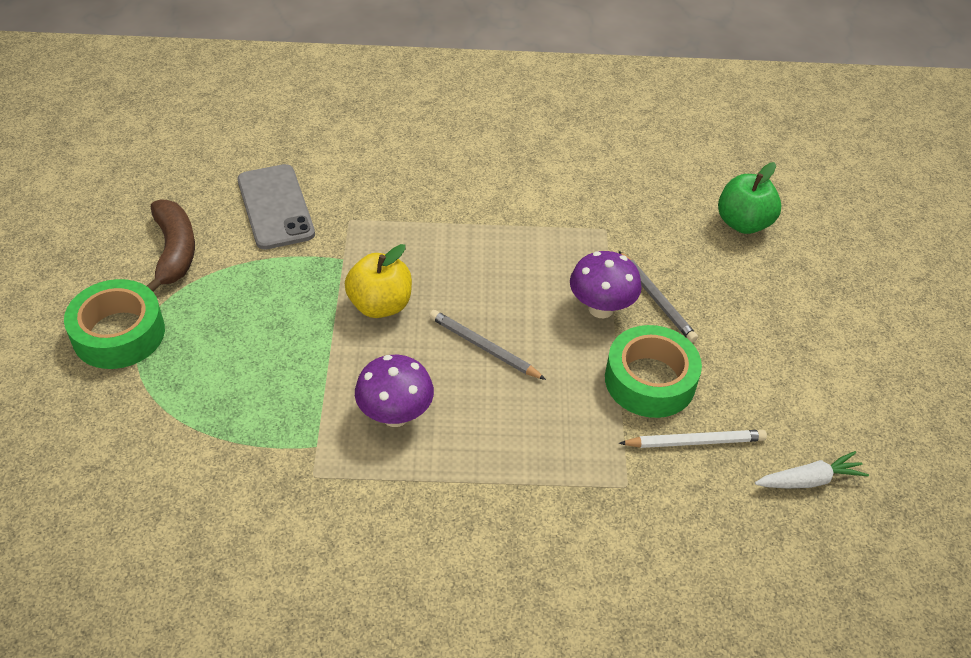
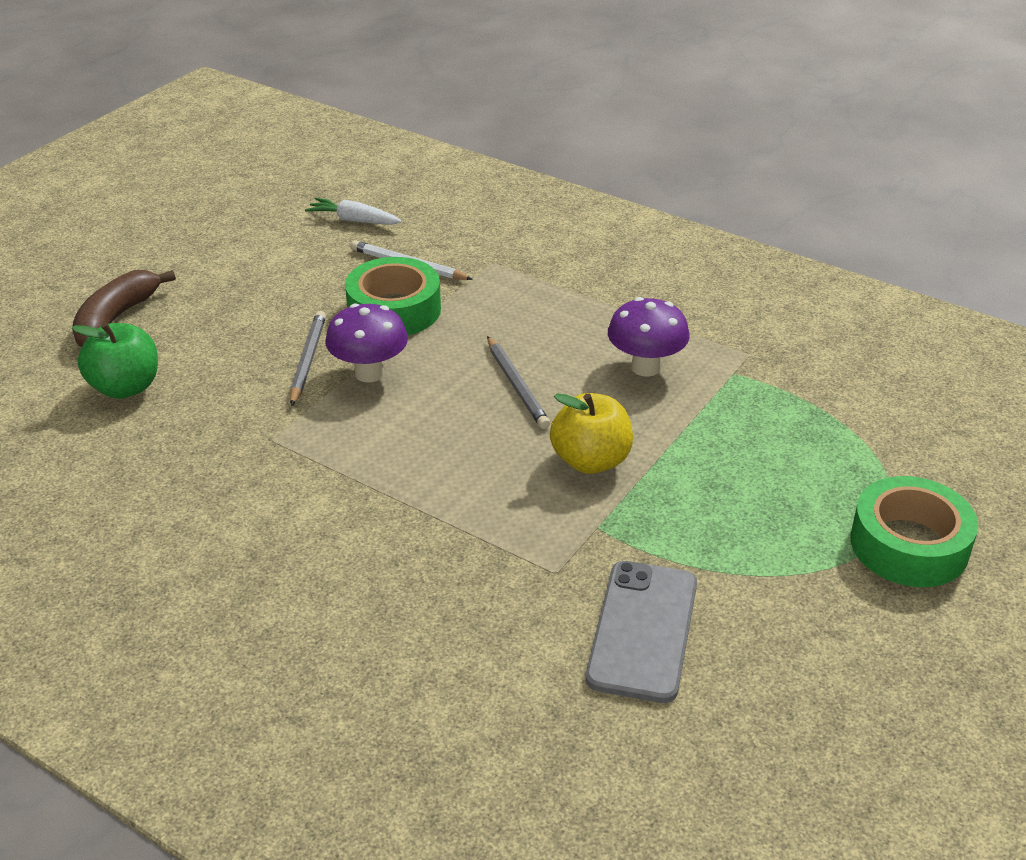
camera: 145 degrees left, 10 degrees down
brown banana [147,199,195,292] -> brown banana moved to [72,270,176,347]

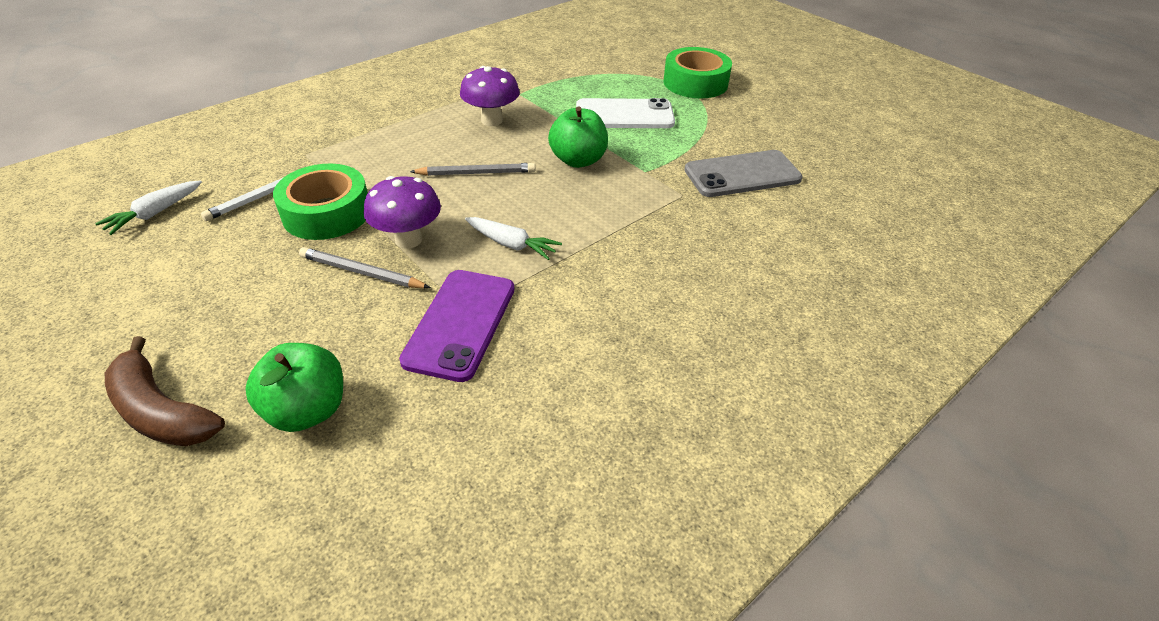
camera: 75 degrees left, 5 degrees up
yellow apple [550,393,633,474] -> green apple [548,106,608,168]
grey phone [586,561,697,703] -> grey phone turned 45 degrees counterclockwise [684,150,803,197]
none -> purple phone [399,270,515,382]
none -> white carrot [465,217,562,260]
none -> white phone [576,98,675,128]

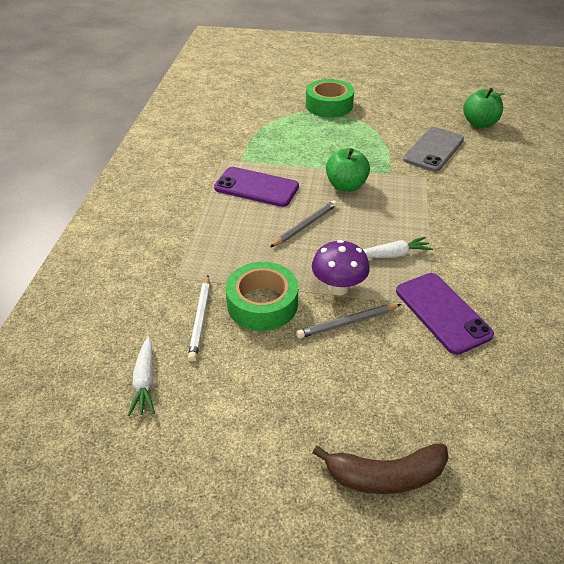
camera: 40 degrees left, 0 degrees up
green apple [245,343,343,432] -> green apple moved to [463,88,505,128]
purple mushroom [460,66,520,126] -> purple phone [214,167,299,207]
white phone [576,98,675,128] -> none

